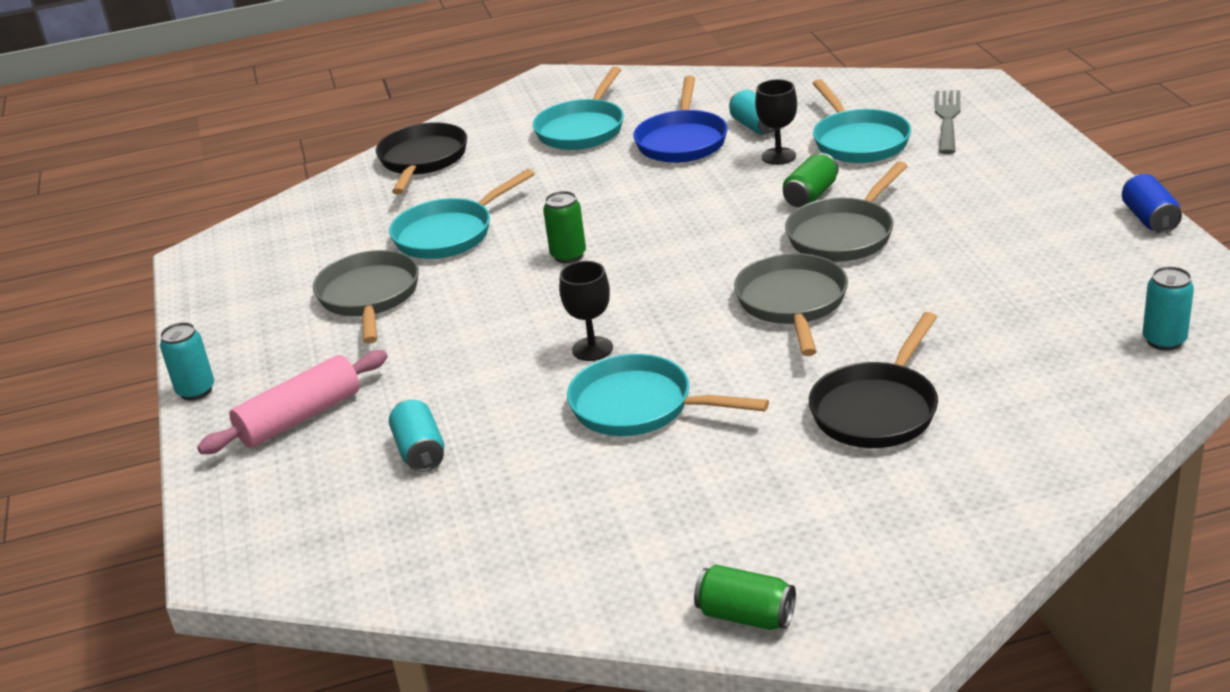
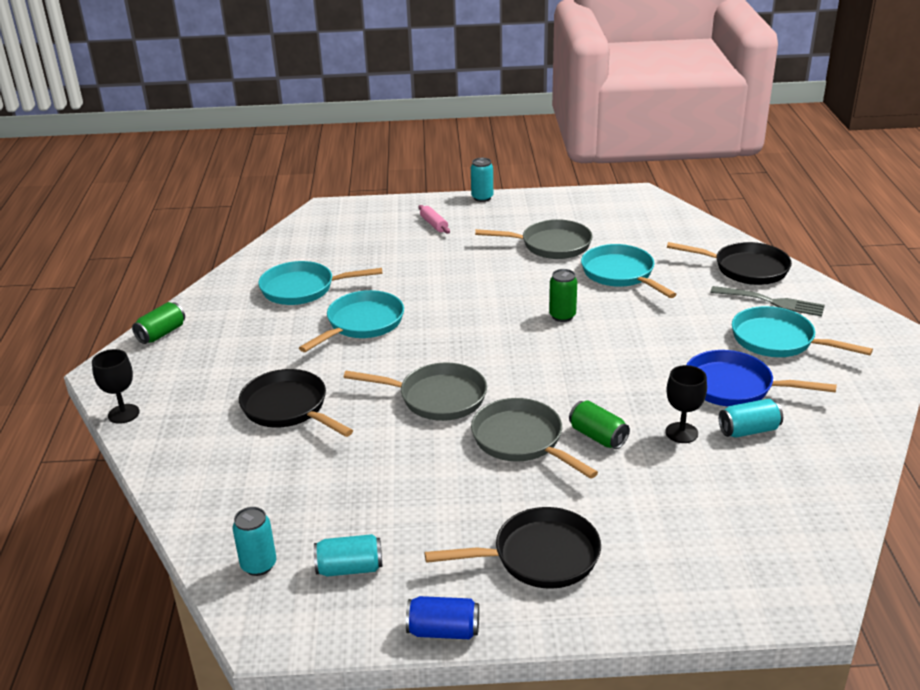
camera: 100 degrees right, 0 degrees up
pink rolling pin [197,350,388,454] -> pink rolling pin [418,205,450,234], size x0.55
turquoise can [389,399,444,472] -> turquoise can moved to [314,534,383,577]
black goblet [559,261,613,361] -> black goblet moved to [92,349,140,424]
turquoise pan [812,79,911,163] -> turquoise pan moved to [258,261,382,305]
grey fork [935,90,961,154] -> grey fork moved to [710,286,825,317]
none -> black pan [425,507,601,589]

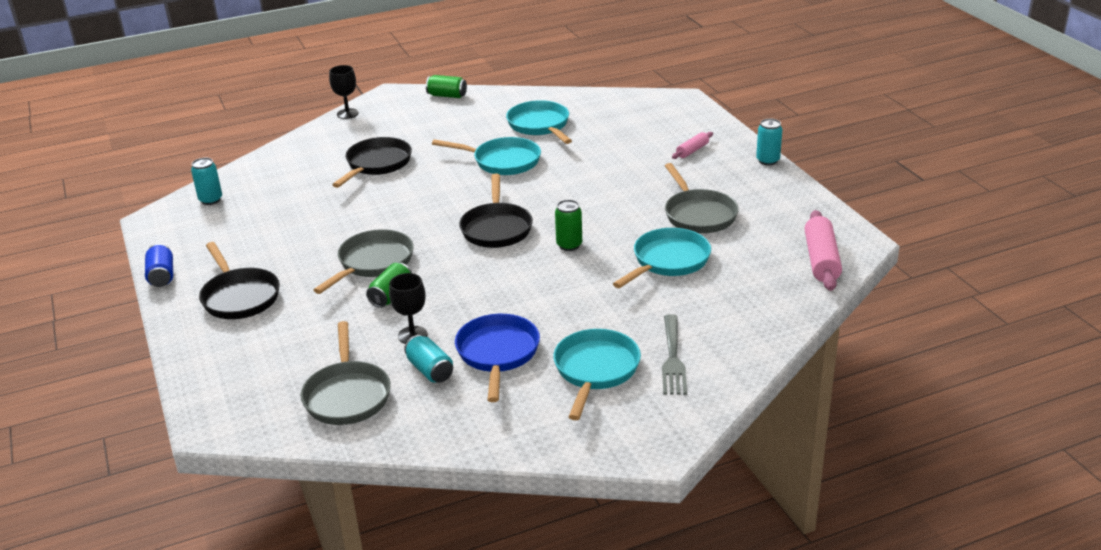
camera: 70 degrees right, 0 degrees up
turquoise can [314,534,383,577] -> none
grey pan [344,362,487,421] -> grey pan moved to [301,321,391,425]
black pan [667,242,792,285] -> black pan moved to [459,173,533,248]
none -> pink rolling pin [805,210,842,291]

